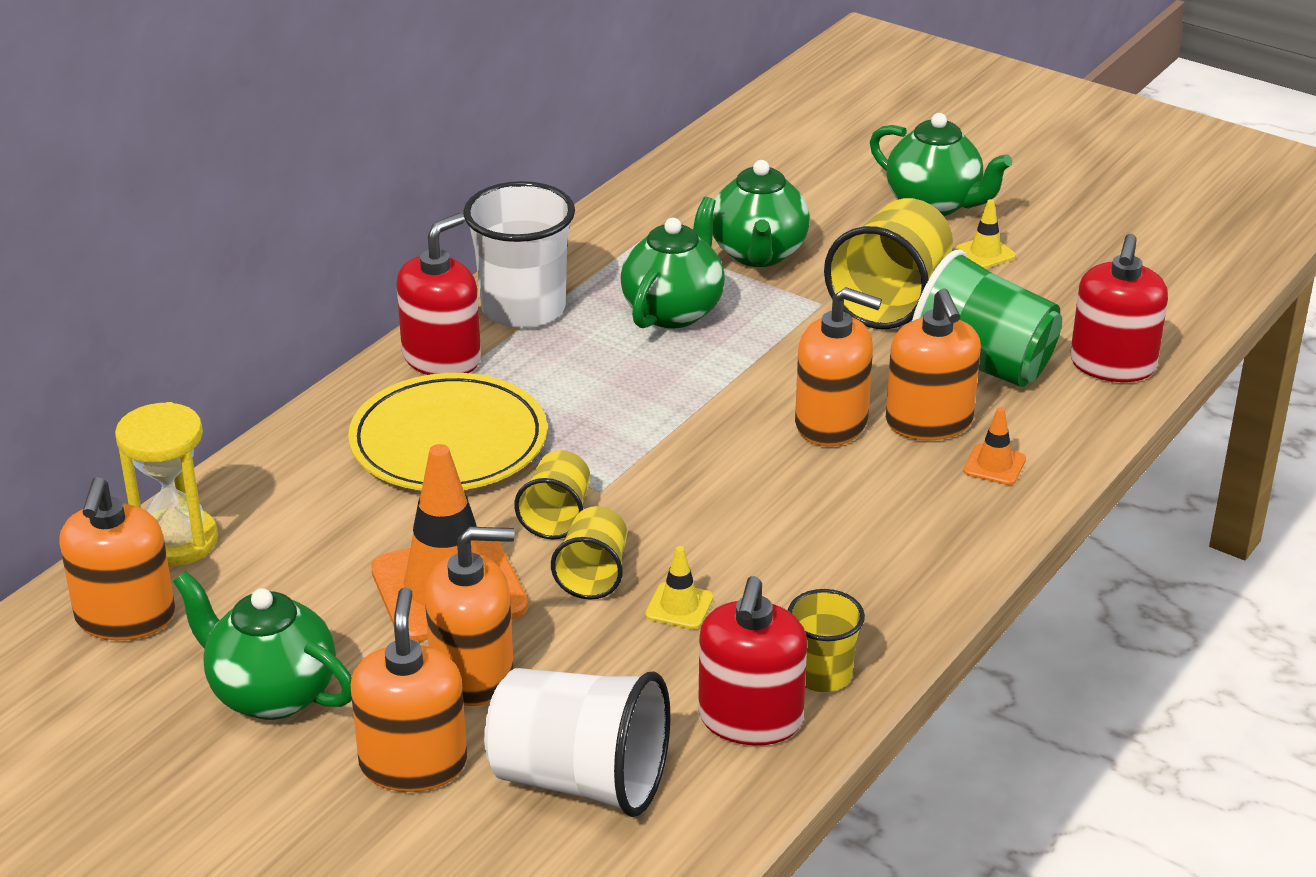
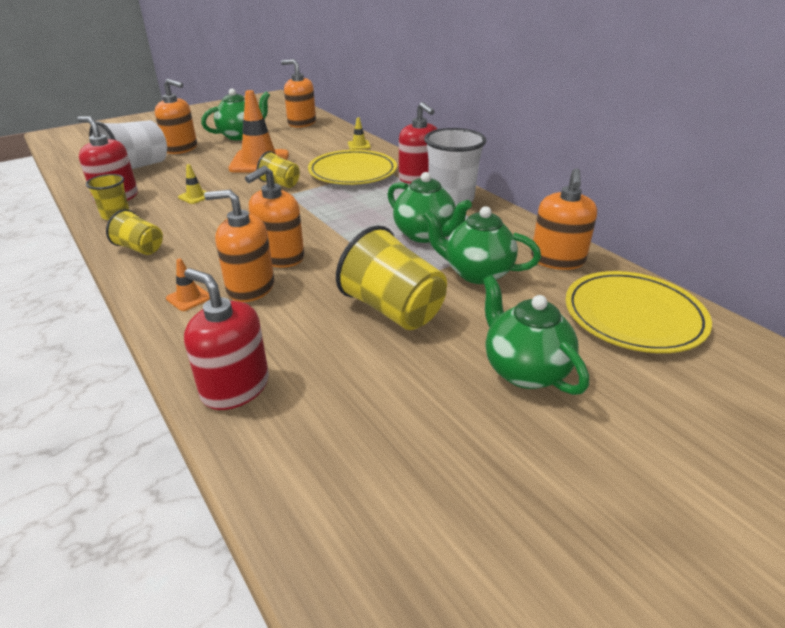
camera: 110 degrees right, 0 degrees up
yellow hourglass [115,402,218,567] -> none
orange soap dispenser [425,527,515,706] -> orange soap dispenser moved to [531,168,597,270]
yellow cup [551,506,627,600] -> yellow cup moved to [106,209,163,255]
green teapot [870,113,1012,216] -> green teapot turned 90 degrees clockwise [483,275,589,395]
green cup [912,249,1062,387] -> none
yellow traffic cone [956,199,1016,269] -> yellow traffic cone moved to [348,117,371,150]
none -> yellow plate [565,271,712,353]

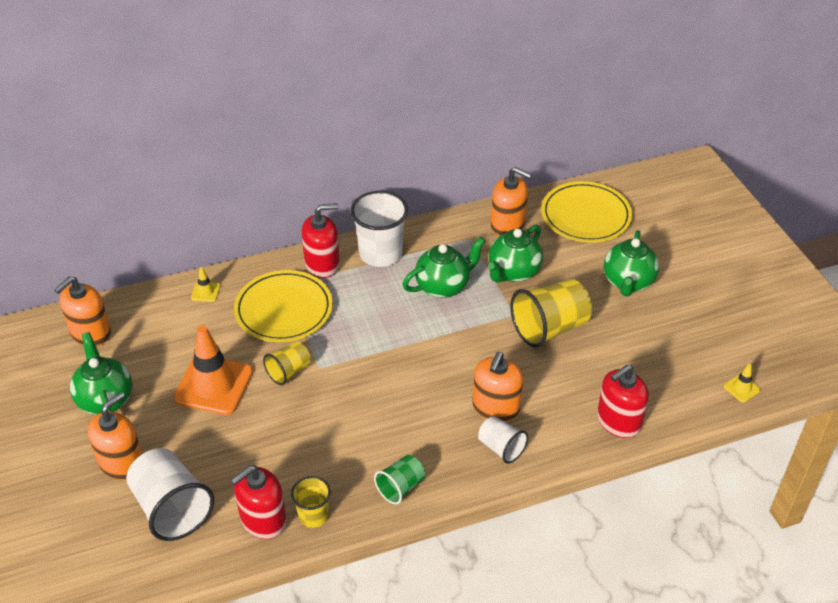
camera: 75 degrees left, 10 degrees up
yellow cup [106,209,163,255] -> green cup [374,455,425,504]
orange traffic cone [166,258,210,311] -> white cup [478,416,528,464]
yellow traffic cone [178,164,207,204] -> yellow traffic cone moved to [724,364,761,403]
orange soap dispenser [245,166,304,267] -> none
green teapot [483,275,589,395] -> green teapot turned 60 degrees counterclockwise [604,230,659,297]

